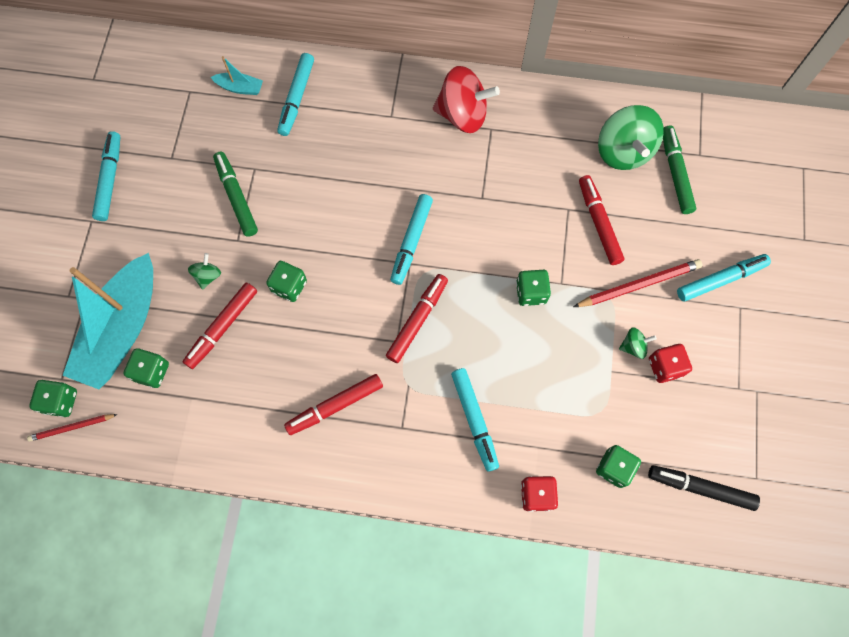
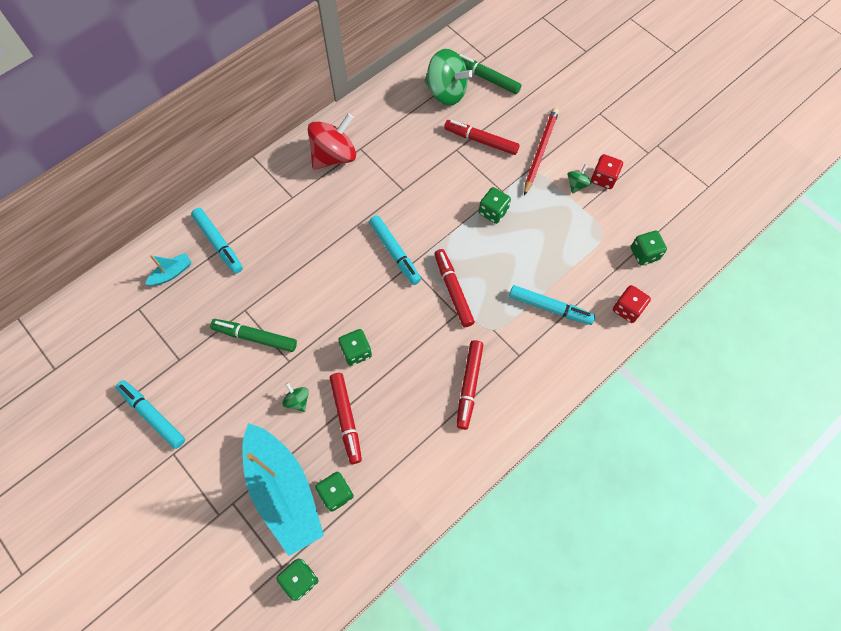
camera: 50 degrees left, 5 degrees down
red pencil [27,414,118,442] -> none
black marker [648,465,760,511] -> none
turquoise marker [677,254,771,302] -> none

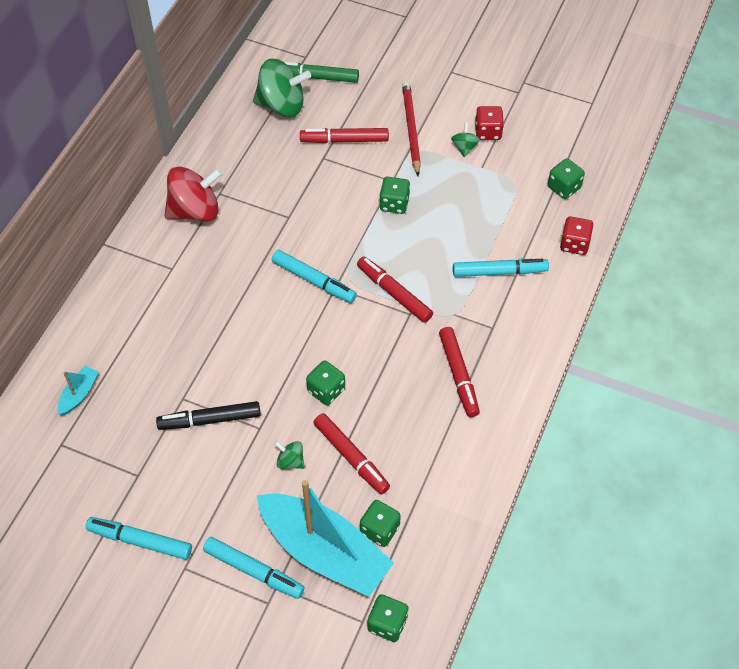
camera: 25 degrees left, 10 degrees down
turquoise marker [191,208,243,274] -> turquoise marker moved to [203,537,305,599]
green marker [210,319,297,352] -> black marker [156,401,261,430]
red spinning top [308,113,356,170] -> red spinning top turned 45 degrees clockwise [165,166,223,222]

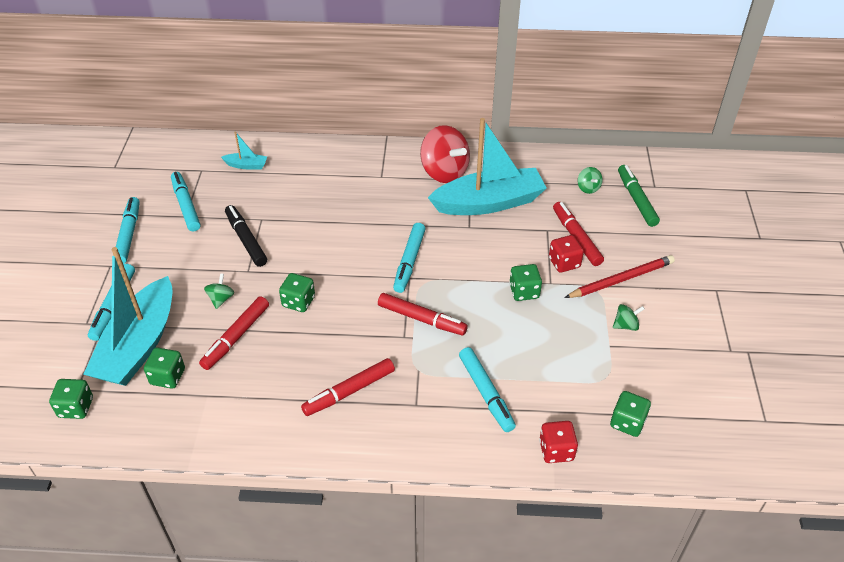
camera: 70 degrees right, 10 degrees down
green spinning top [253,59,311,117] -> green spinning top [578,167,602,194], size x0.46
red marker [357,256,433,323] -> red marker turned 90 degrees clockwise [378,293,468,336]
red dice [475,106,504,140] -> red dice moved to [549,235,584,273]
none -> turquoise marker [171,172,201,232]
none -> turquoise boat [428,118,547,215]

